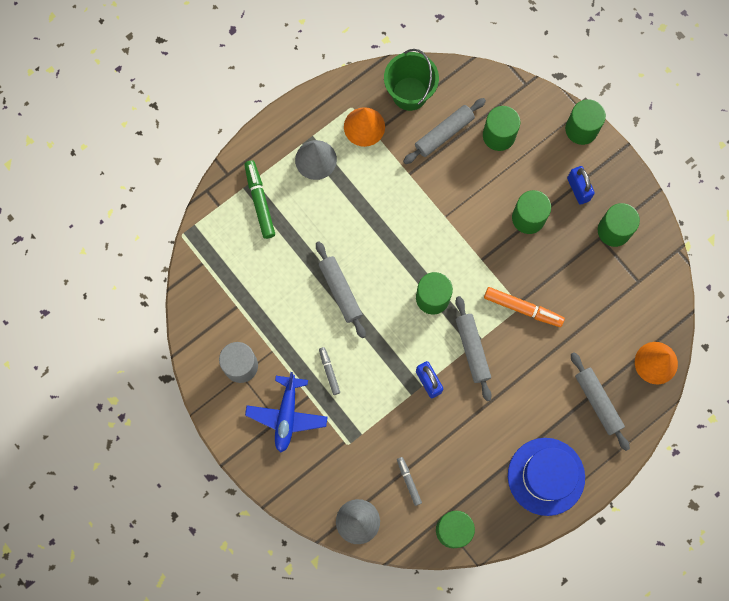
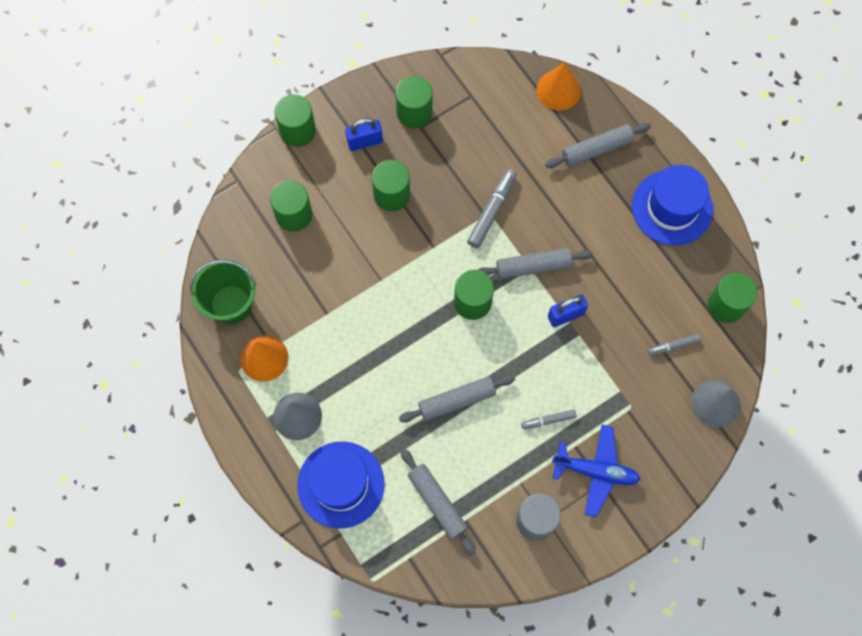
camera: 85 degrees left, 5 degrees down
green marker [244,160,275,239] -> blue hat [297,441,385,529]
grey rolling pin [403,98,486,164] -> grey rolling pin moved to [400,449,476,555]
orange marker [484,287,565,327] -> grey marker [467,169,517,248]

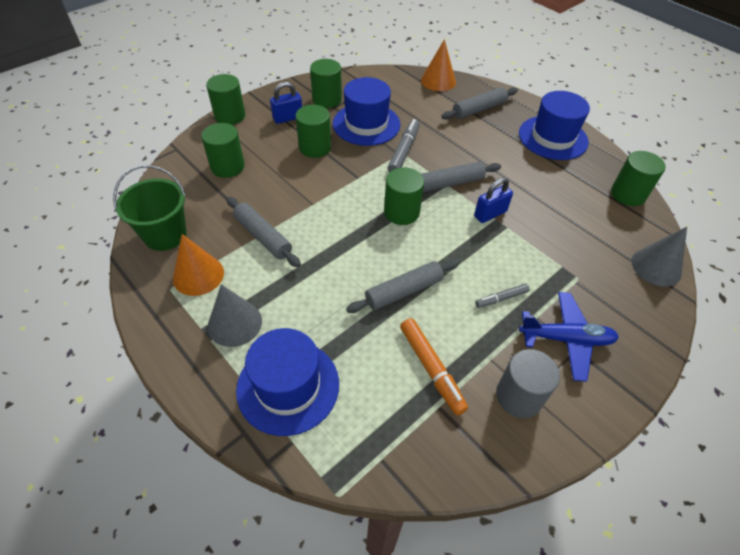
camera: 10 degrees left, 20 degrees down
grey rolling pin [400,449,476,555] -> grey rolling pin moved to [227,197,301,267]
grey marker [648,333,701,356] -> none
none -> blue hat [333,77,400,146]
none -> orange marker [400,318,468,415]

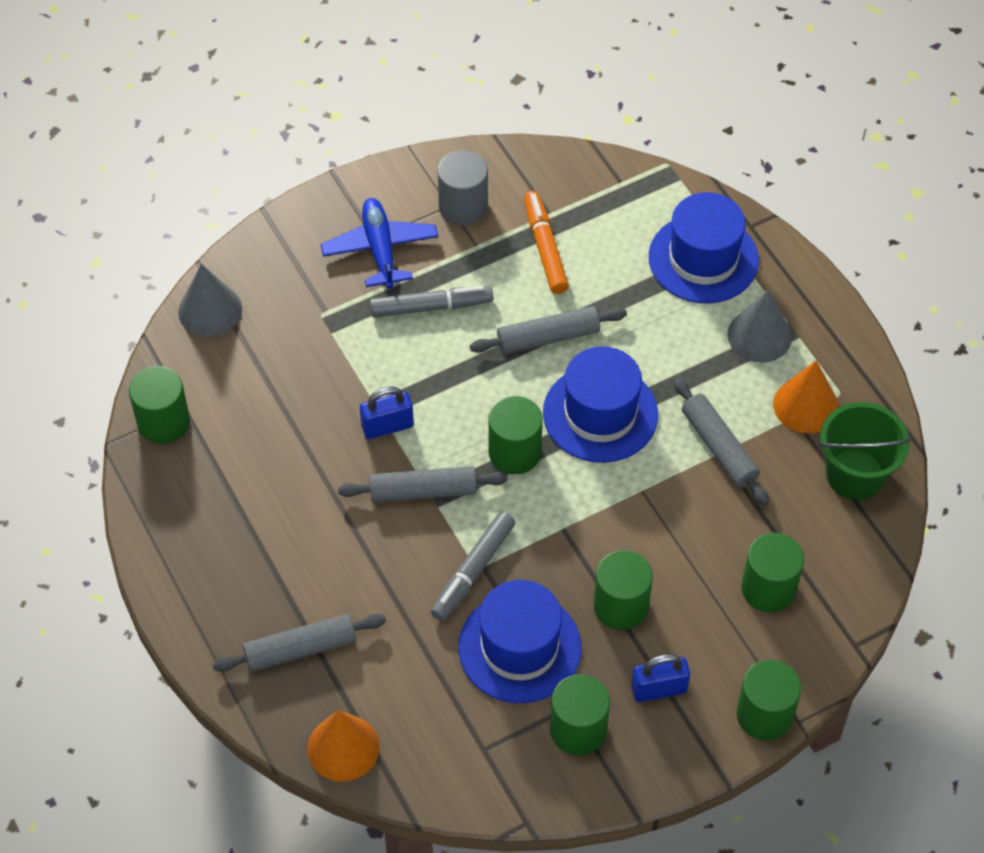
camera: 165 degrees left, 5 degrees up
grey marker [475,284,530,308] -> grey marker [370,286,493,318], size x1.69
blue hat [519,91,590,160] -> blue hat moved to [543,346,658,463]
blue plane [519,292,619,382] -> blue plane turned 60 degrees clockwise [321,198,438,289]

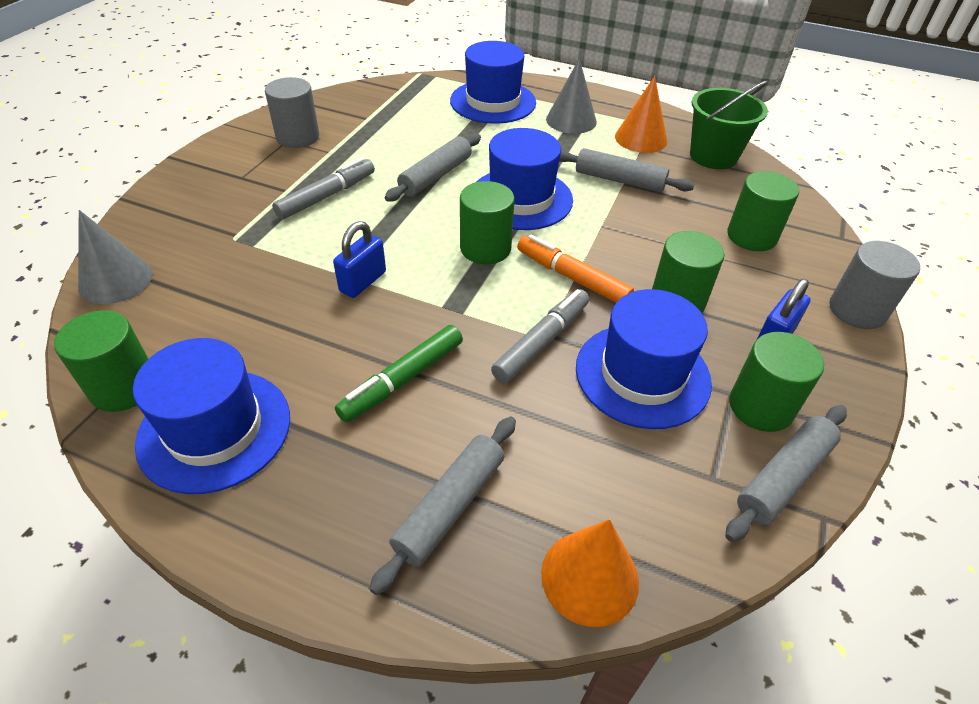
camera: 40 degrees left, 10 degrees down
blue plane [321,198,438,289] -> none
grey rolling pin [338,466,508,502] -> grey rolling pin moved to [725,405,847,542]
grey marker [431,512,516,621] -> grey marker turned 135 degrees counterclockwise [491,289,589,383]
orange marker [524,191,569,294] -> orange marker moved to [517,234,634,303]
green cylinder [736,660,801,740] -> grey cylinder [829,241,920,329]
none -> blue hat [133,338,290,494]
none -> green marker [335,325,463,423]

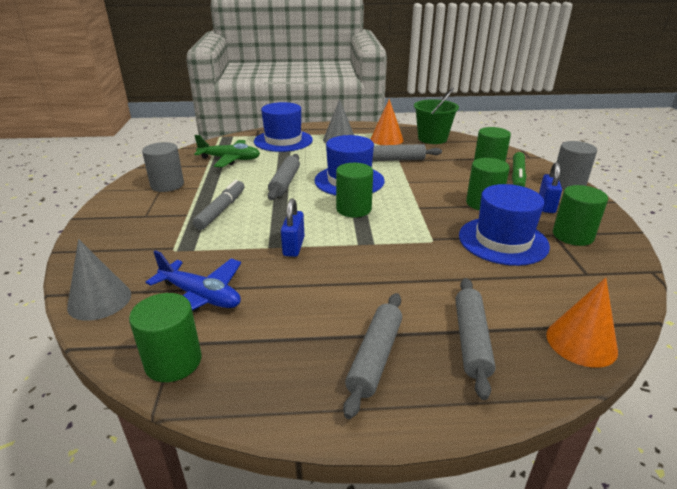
camera: 25 degrees left, 15 degrees down
blue hat [133,338,290,494] -> none
green marker [335,325,463,423] -> green marker moved to [512,152,526,187]
grey marker [491,289,589,383] -> none
orange marker [517,234,634,303] -> none
grey rolling pin [725,405,847,542] -> grey rolling pin moved to [343,293,402,419]
none -> blue plane [146,250,241,312]
none -> green plane [194,135,260,167]

